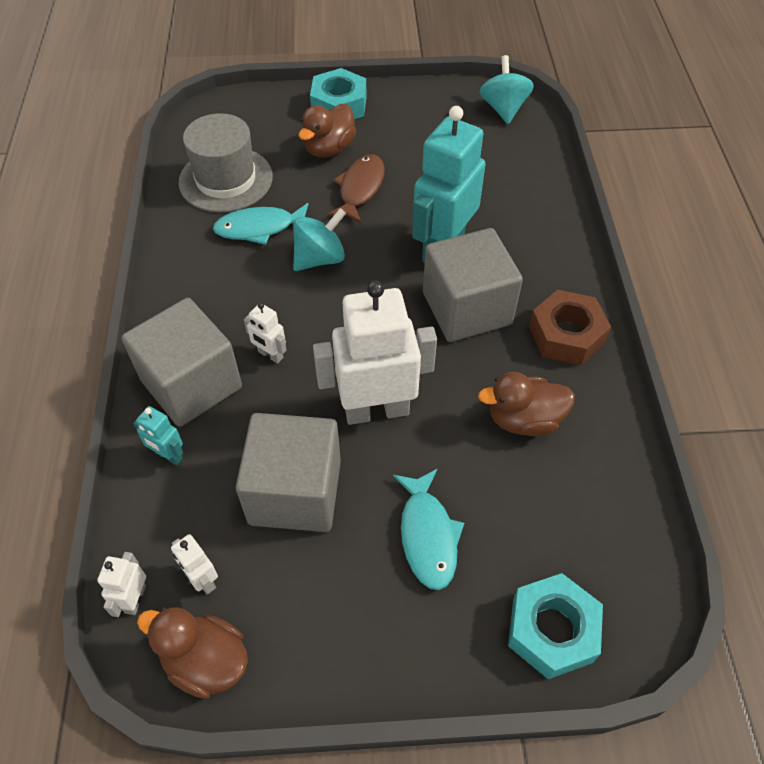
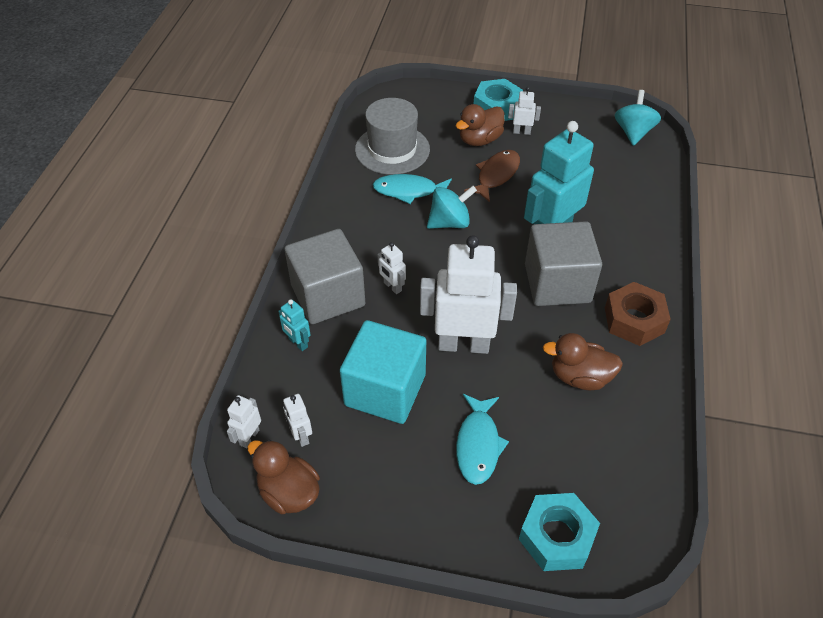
camera: 15 degrees right, 5 degrees down
grey cube [236,413,341,532] -> turquoise cube [340,320,426,424]
none -> white robot [508,87,541,135]

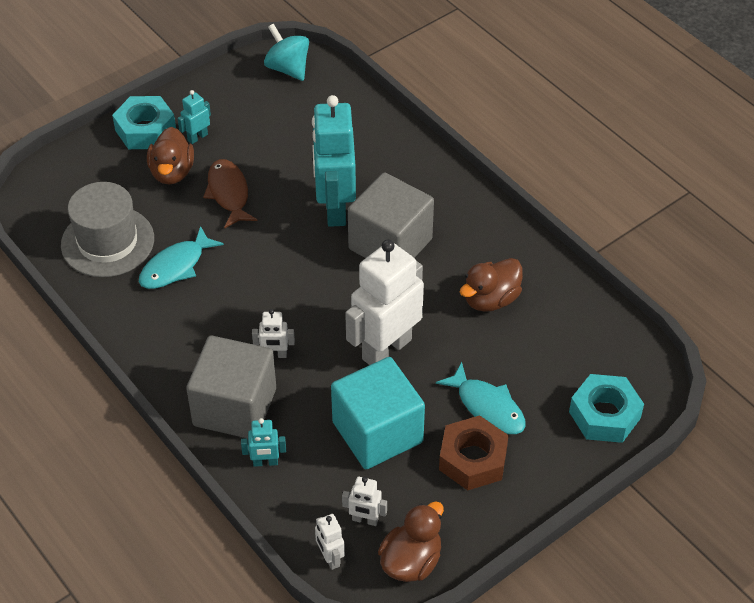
camera: 50 degrees left, 0 degrees up
brown duck [247,440,320,514] -> brown duck turned 135 degrees clockwise [378,501,444,582]
turquoise spinning top [427,186,477,229] -> none
white robot [508,87,541,135] -> turquoise robot [178,90,211,144]
brown nut [605,282,671,346] -> brown nut moved to [439,415,509,490]

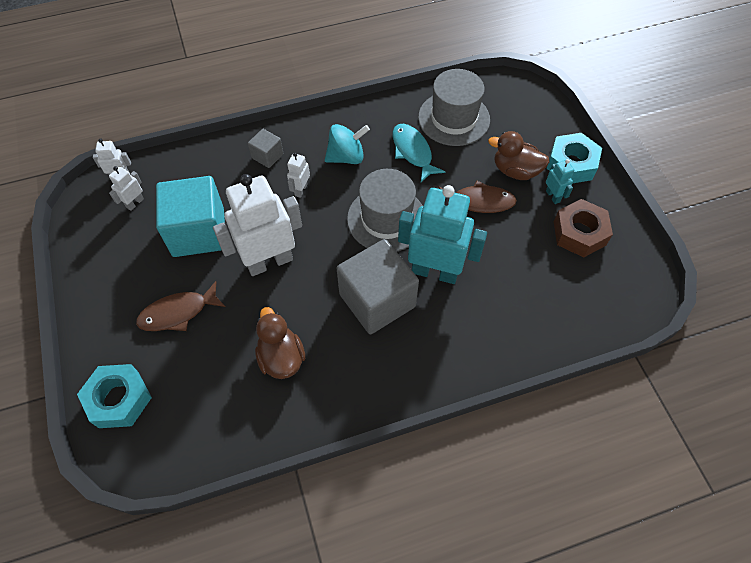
camera: 110 degrees right, 10 degrees up
grey cube [186,336,276,439] -> grey cube [248,129,283,168], size x0.47
turquoise robot [241,418,286,467] -> none
turquoise spinning top [264,24,309,81] -> turquoise spinning top moved to [325,124,370,164]
white robot [345,239,424,365] -> white robot turned 90 degrees counterclockwise [213,174,302,276]
brown duck [378,501,444,582] -> none
turquoise fish [436,362,526,434] -> brown fish [136,281,225,331]
brown nut [439,415,509,490] -> brown nut moved to [554,199,613,257]
none -> grey hat [347,169,423,252]

